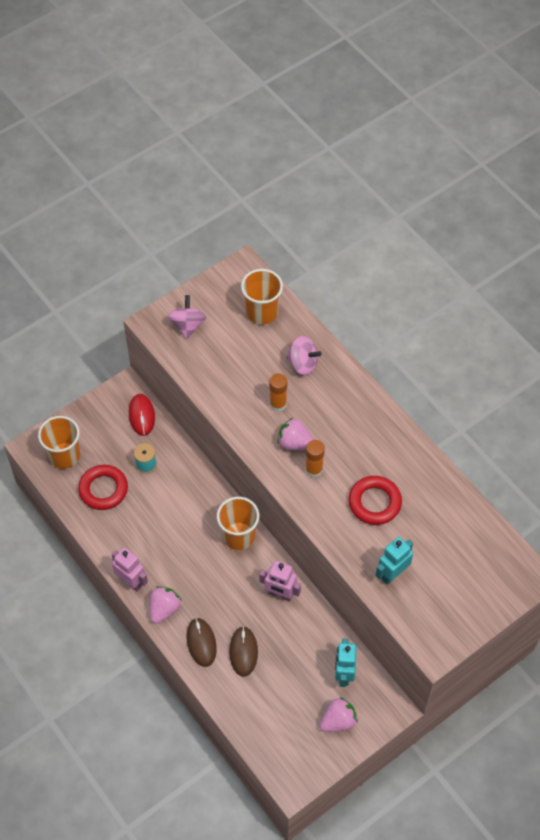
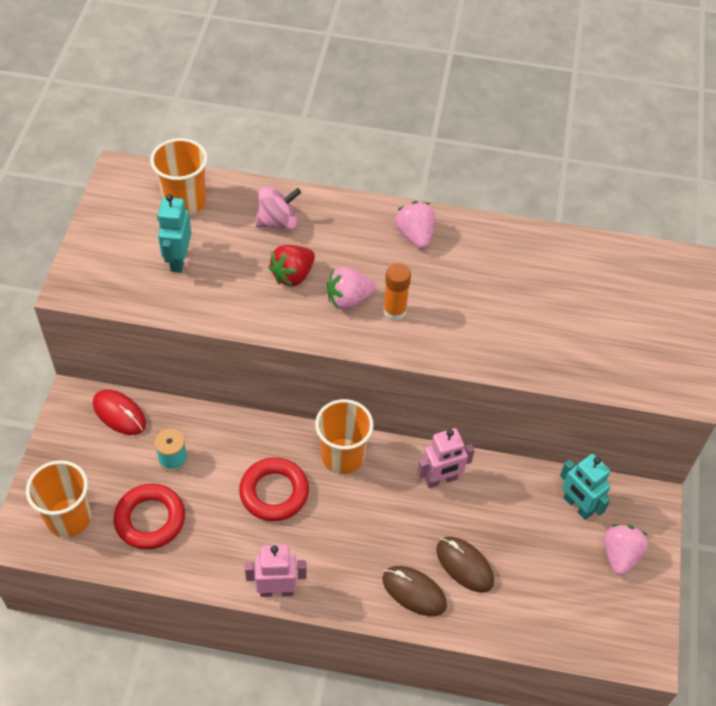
camera: 45 degrees left, 5 degrees down
pink strawberry [150,586,182,624] -> pink strawberry moved to [395,201,435,249]
pink spinning top [168,295,206,339] -> none
orange glue stick [269,373,287,412] -> red strawberry [268,245,315,287]
red ring [348,476,402,525] -> red ring moved to [239,457,309,521]
turquoise robot [376,537,413,585] -> turquoise robot moved to [157,194,191,273]

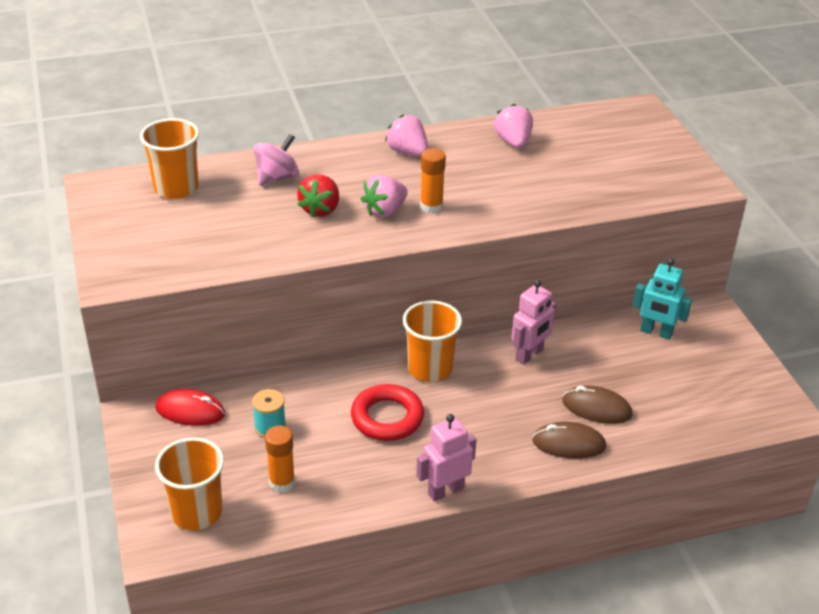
camera: 25 degrees left, 15 degrees down
red ring [113,484,185,550] -> orange glue stick [265,426,295,493]
turquoise robot [157,194,191,273] -> none
pink strawberry [604,524,648,576] -> pink strawberry moved to [494,104,533,148]

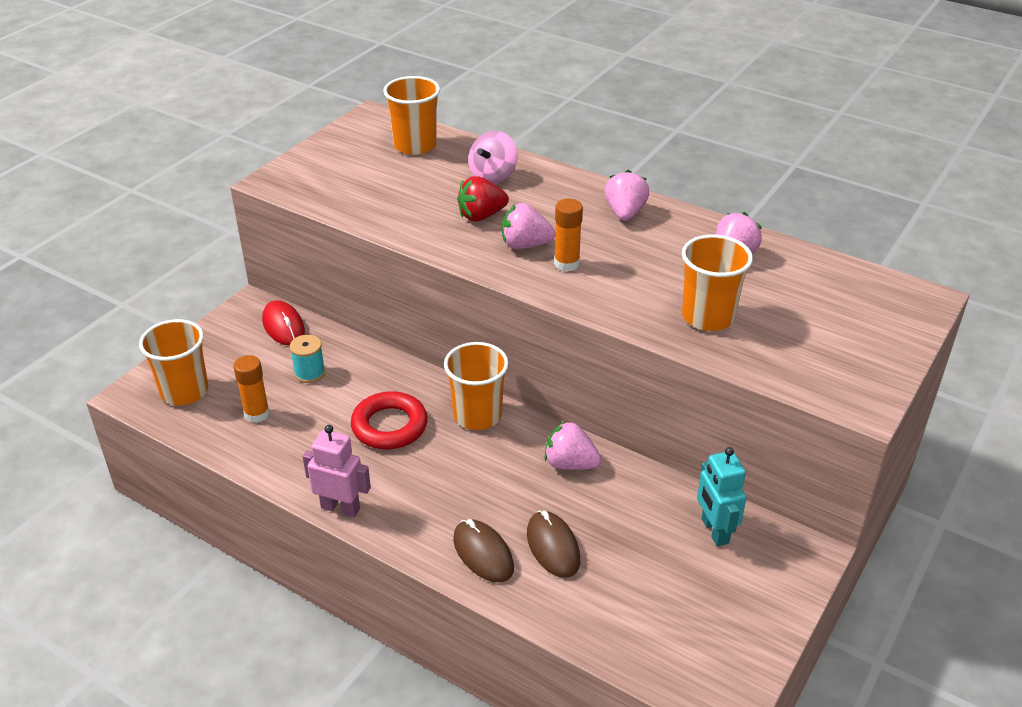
camera: 50 degrees right, 0 degrees up
pink spinning top [254,134,299,186] -> pink spinning top turned 120 degrees clockwise [468,131,517,184]
pink robot [511,280,556,364] -> pink strawberry [545,421,601,470]
none -> orange cup [682,235,753,331]

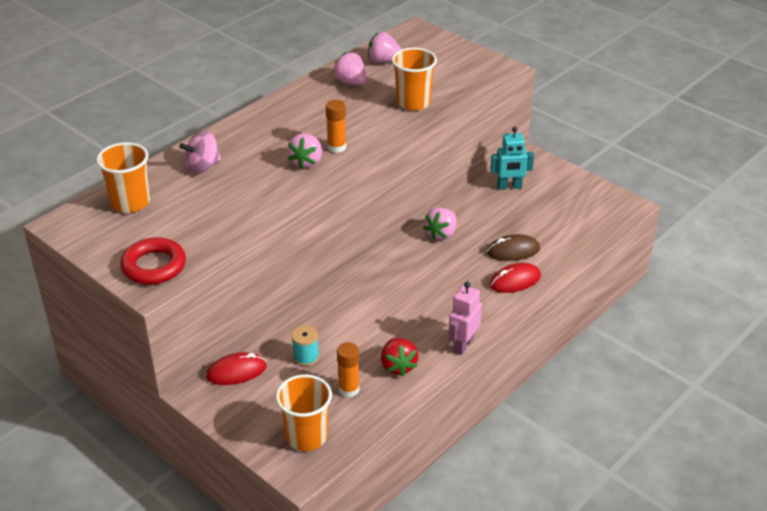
camera: 80 degrees left, 0 degrees up
red ring [351,391,428,449] -> red ring moved to [120,237,186,285]
orange cup [444,342,509,430] -> none
brown mouse [453,519,514,582] -> red mouse [489,263,541,293]
red strawberry [457,176,509,221] -> red strawberry moved to [381,338,419,377]
pink spinning top [468,131,517,184] -> pink spinning top turned 105 degrees clockwise [179,131,221,174]
pink strawberry [605,170,649,221] -> pink strawberry moved to [368,32,402,63]

